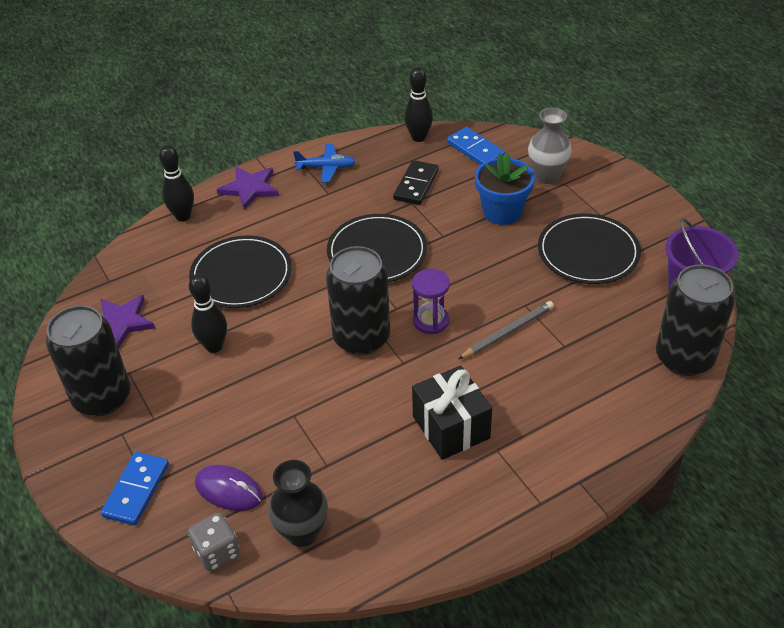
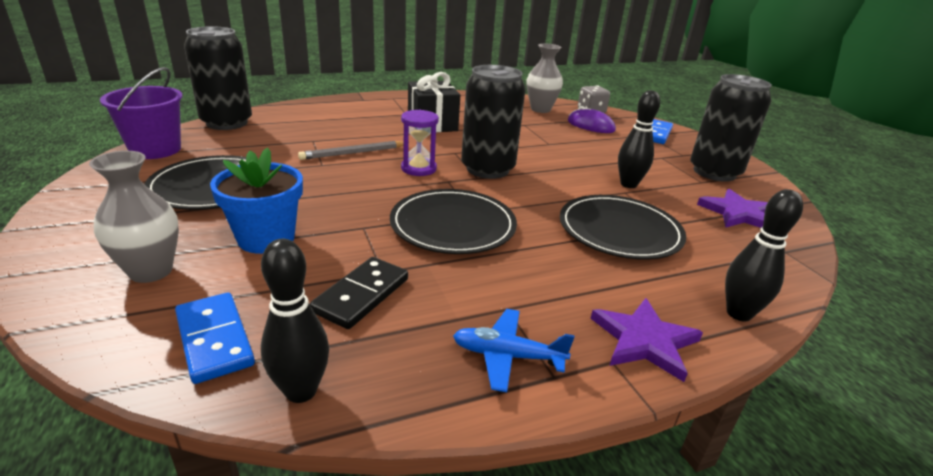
camera: 175 degrees left, 15 degrees down
black vase [268,460,328,547] -> grey vase [527,44,563,113]

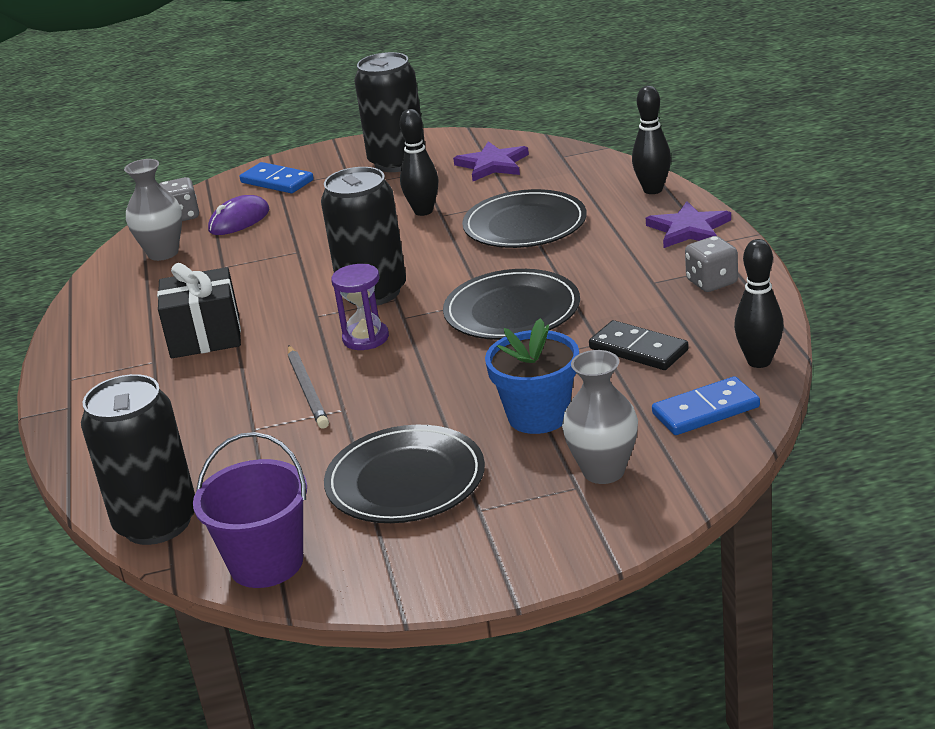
camera: 75 degrees left, 0 degrees up
blue plane [453,309,575,392] -> grey dice [685,236,738,292]

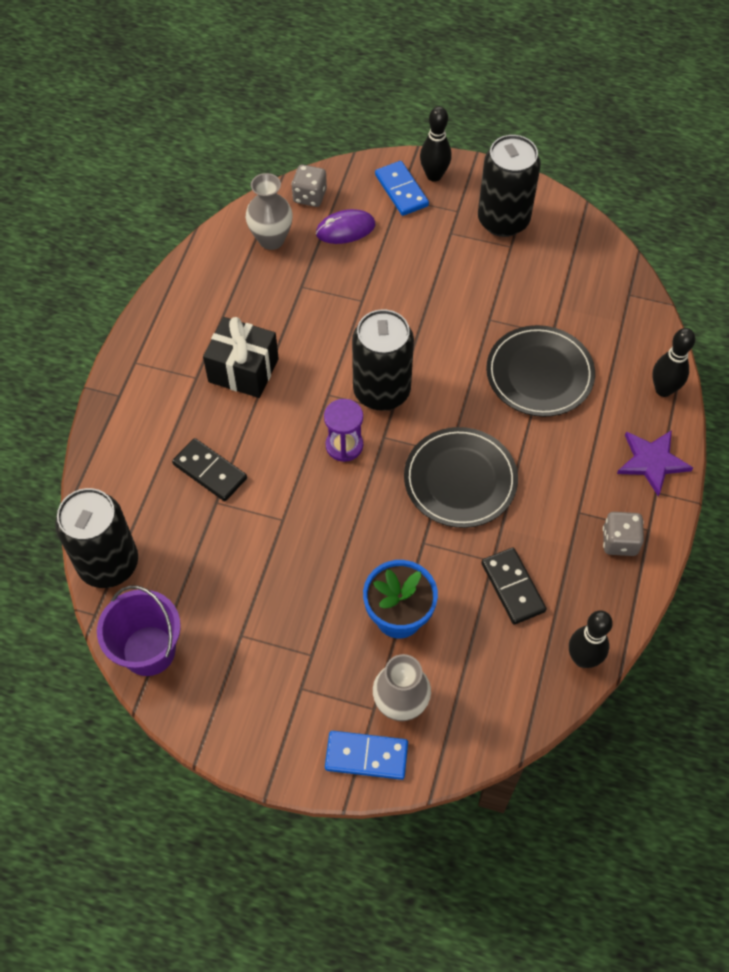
camera: 25 degrees right, 30 degrees up
grey pencil [288,345,329,429] -> none
black plate [324,425,485,523] -> none
black bowling pin [400,109,439,216] -> black bowling pin moved to [420,106,452,182]
purple star [453,141,529,181] -> none
blue domino [652,376,760,435] -> blue domino moved to [325,731,408,780]
none -> black domino [172,438,247,501]

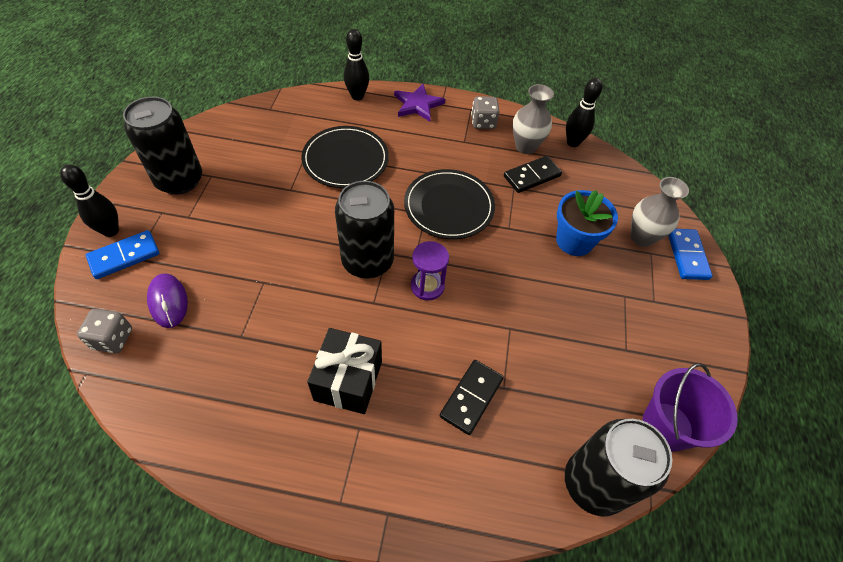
camera: 100 degrees left, 5 degrees down
grey vase [246,173,293,250] -> grey vase moved to [512,84,554,154]

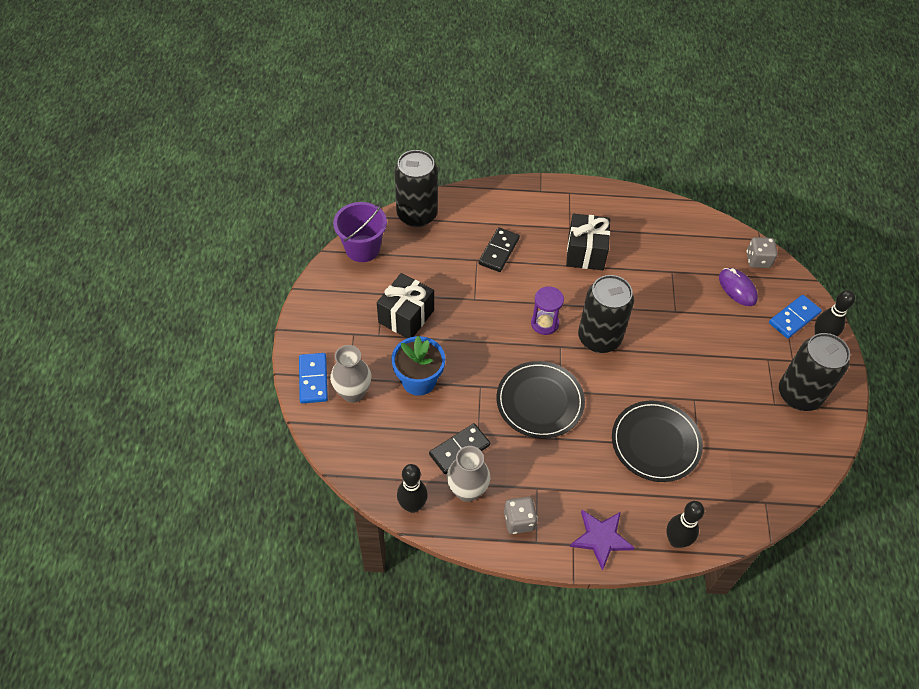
camera: 175 degrees right, 0 degrees up
none -> black gift [377,273,434,338]

